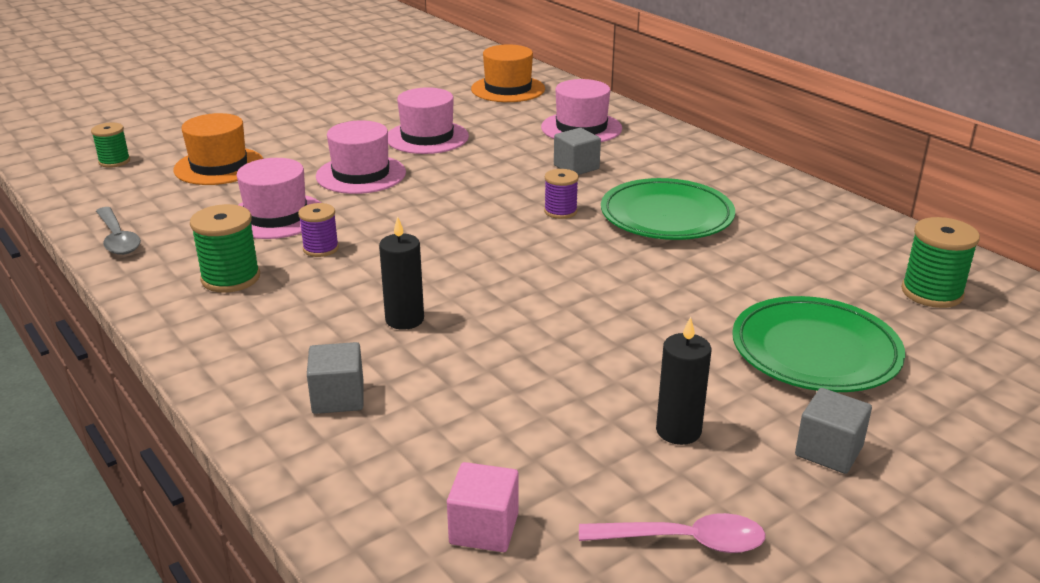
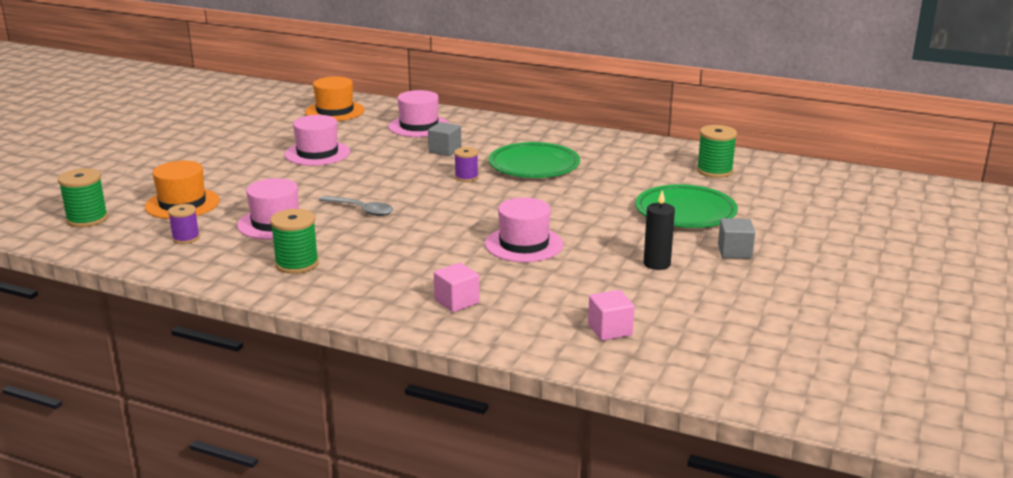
camera: 30 degrees left, 5 degrees down
green spool [91,123,130,168] -> green spool [58,168,108,227], size x1.54
grey spoon [96,207,141,255] -> grey spoon moved to [319,196,393,216]
purple spool [298,203,339,257] -> purple spool moved to [168,204,200,244]
grey cube [307,342,364,414] -> pink cube [434,263,480,312]
pink hat [316,121,406,194] -> pink hat moved to [485,197,563,262]
black candle [379,216,424,330] -> none
pink spoon [579,513,766,553] -> none

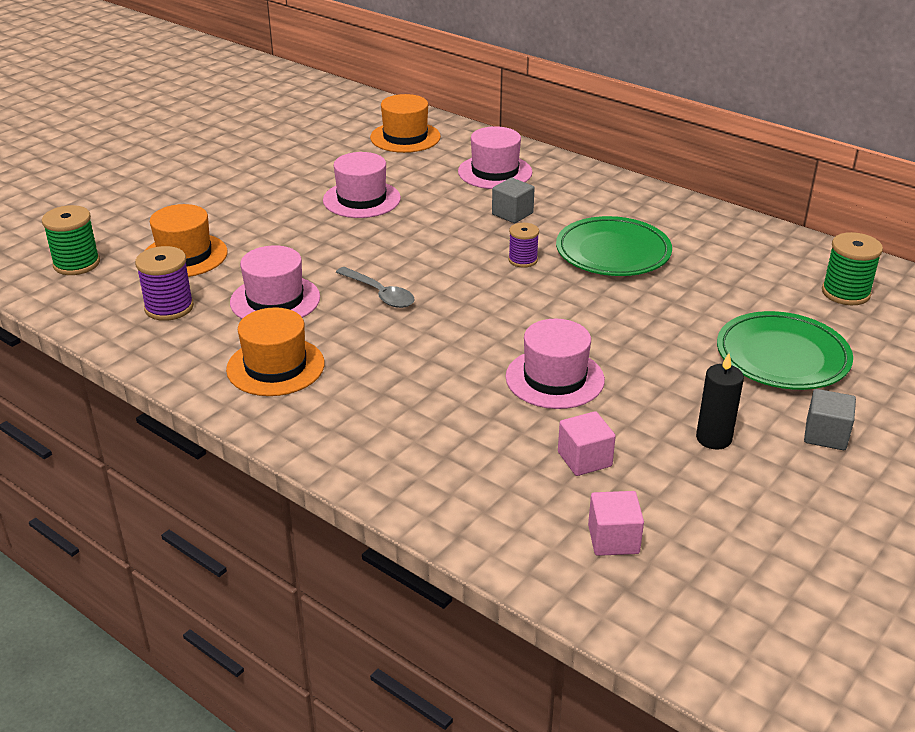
camera: 15 degrees right, 10 degrees up
purple spool [168,204,200,244] -> purple spool [135,246,194,321], size x1.54
green spool [270,209,319,274] -> orange hat [226,307,325,396]
pink cube [434,263,480,312] -> pink cube moved to [558,411,616,476]

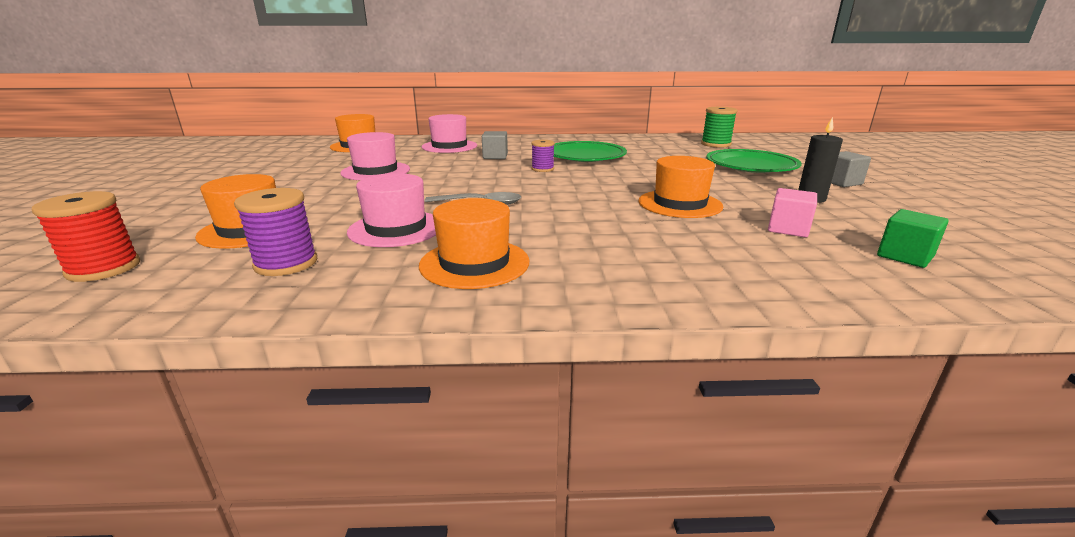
camera: 40 degrees left, 10 degrees down
green spool [42,205,100,275] -> red spool [32,191,140,282]
pink hat [506,319,605,409] -> orange hat [638,156,723,218]
pink cube [588,491,644,556] -> green cube [877,209,949,268]

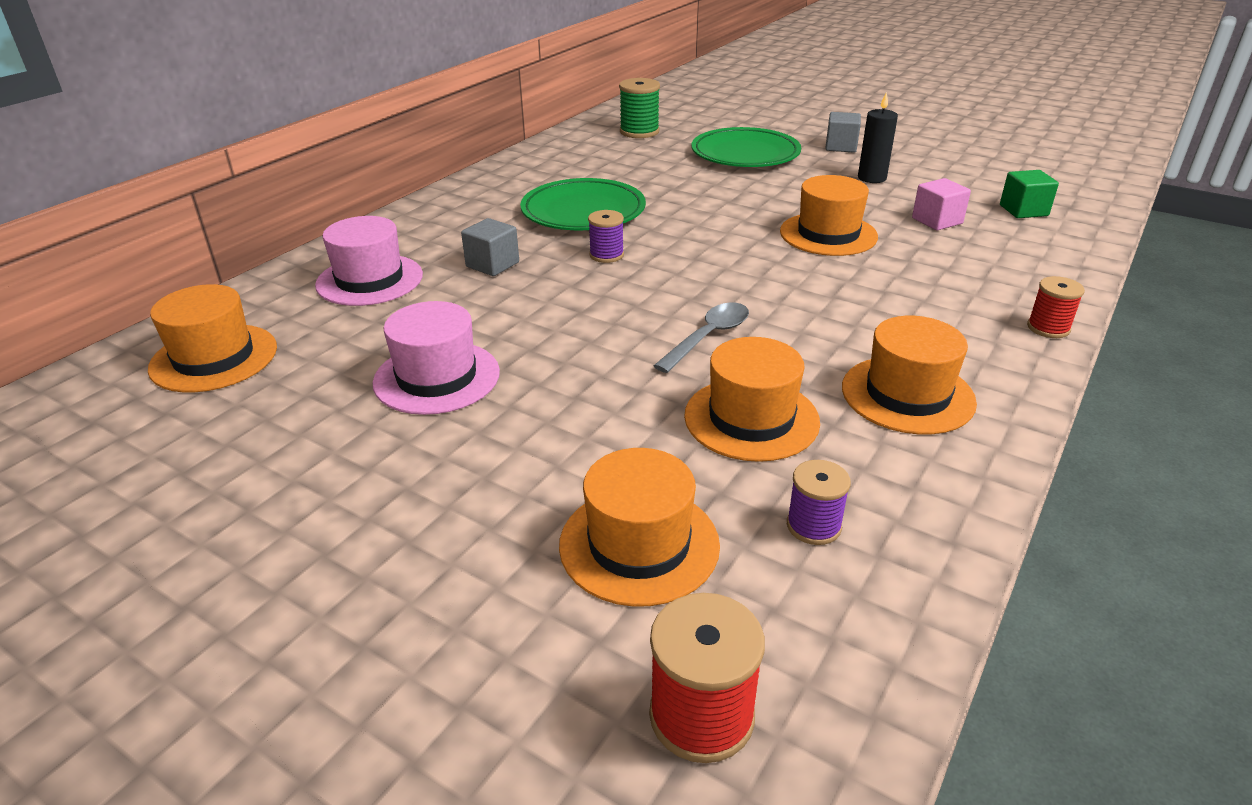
camera: 55 degrees left, 10 degrees up
purple spool [234,188,317,276] -> purple spool [787,460,851,545], size x0.65
pink hat [347,173,436,247] -> orange hat [684,337,820,462]
none -> red spool [1027,276,1085,338]

